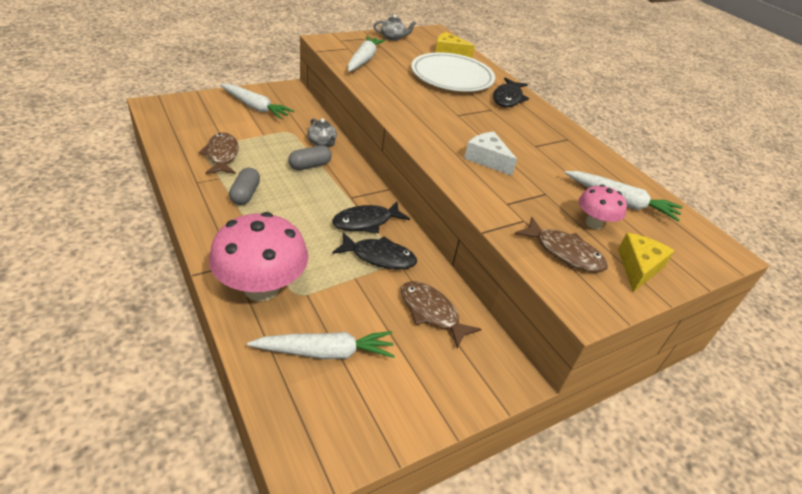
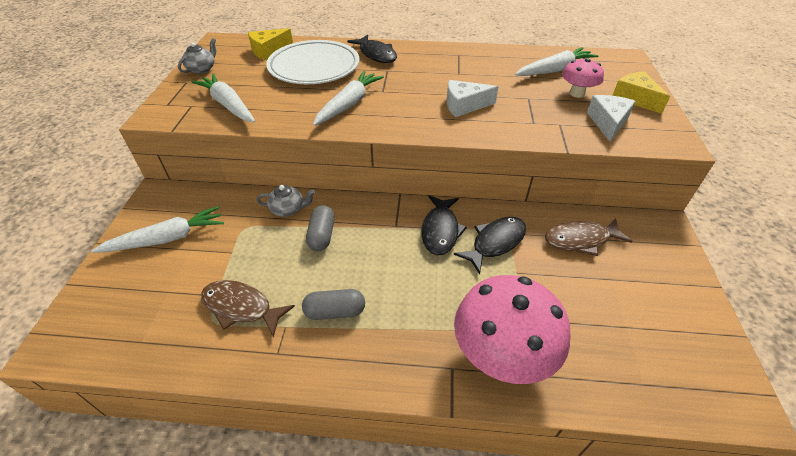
camera: 50 degrees left, 5 degrees up
grey capsule [229,168,260,205] -> grey capsule turned 45 degrees counterclockwise [302,289,365,320]
white carrot [247,331,395,359] -> white carrot moved to [313,71,384,126]
brown fish [515,217,608,272] -> white cheese [587,95,636,142]

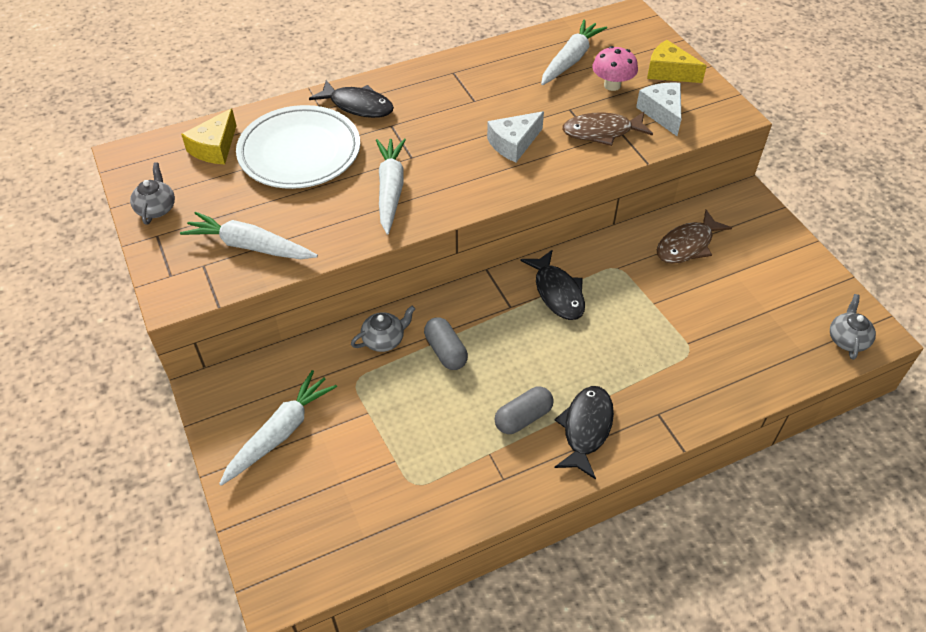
camera: 30 degrees left, 5 degrees up
brown fish [201,280,295,338] -> brown fish moved to [562,112,653,146]
black fish [454,217,526,274] -> black fish moved to [554,386,614,479]
pink mushroom [454,275,571,384] -> none
none -> grey teapot [830,294,876,360]

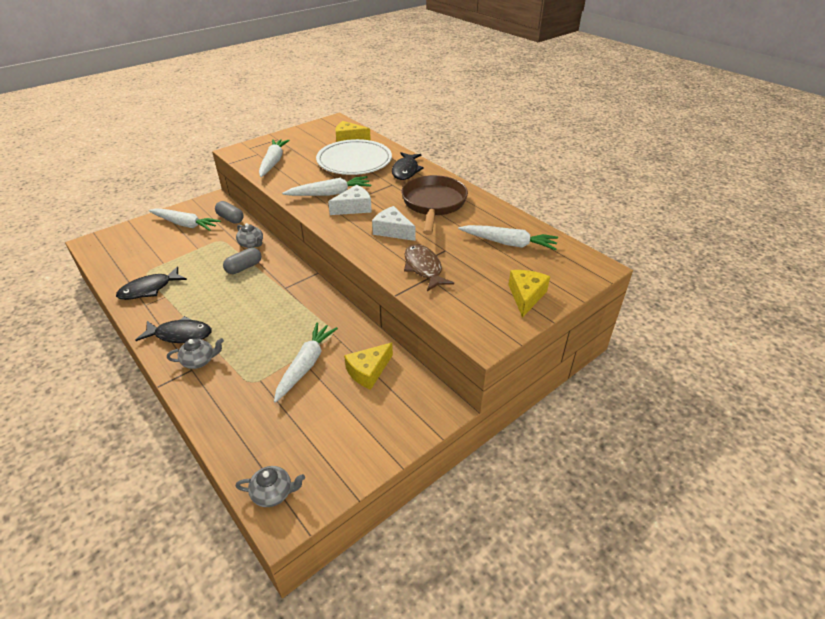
camera: 75 degrees right, 10 degrees down
grey teapot [130,162,175,225] -> grey teapot moved to [167,338,224,369]
grey capsule [495,386,554,434] -> grey capsule moved to [215,201,244,224]
black fish [521,250,585,320] -> black fish moved to [116,266,187,300]
pink mushroom [592,46,638,91] -> none
white cheese [636,82,681,136] -> white cheese moved to [328,185,372,215]
brown fish [657,210,732,264] -> yellow cheese [344,343,393,390]
none -> white carrot [274,322,338,403]
none -> brown pan [401,175,468,235]

